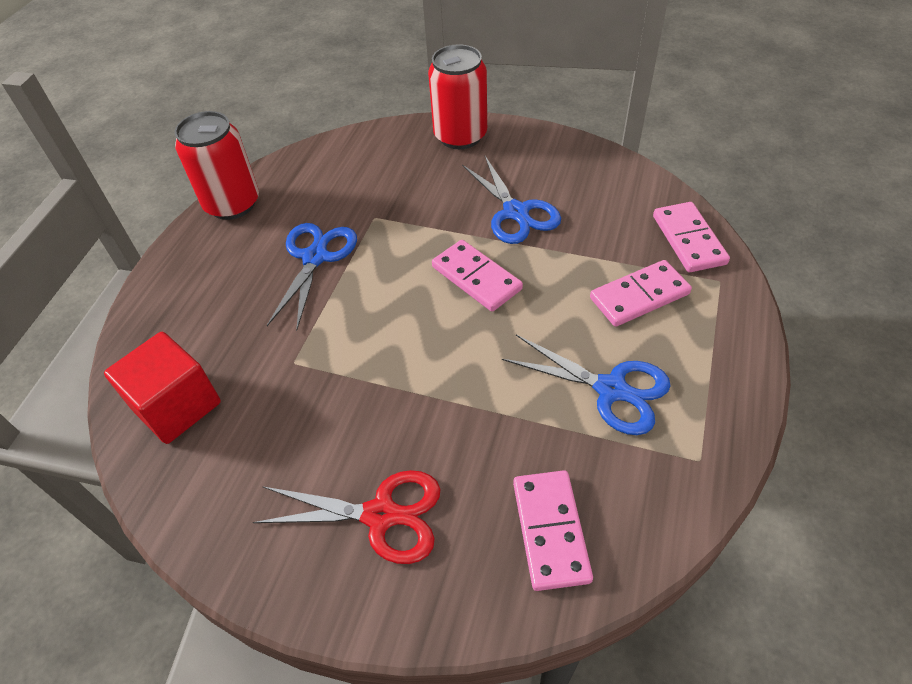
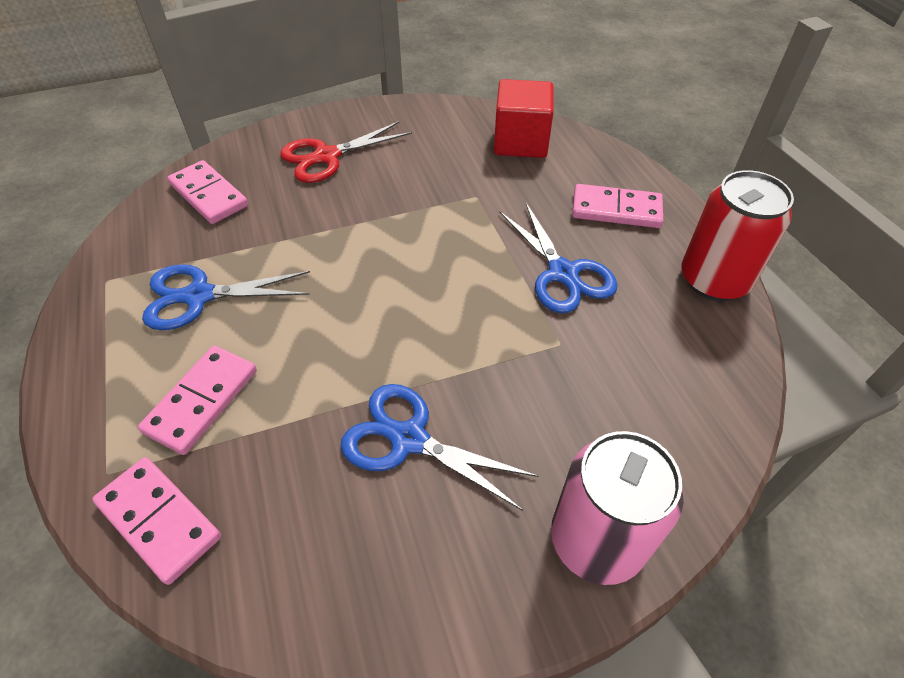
camera: 140 degrees right, 0 degrees up
red can [428,44,487,149] -> pink can [551,431,683,585]
pink domino [432,240,523,312] -> pink domino moved to [572,184,663,228]

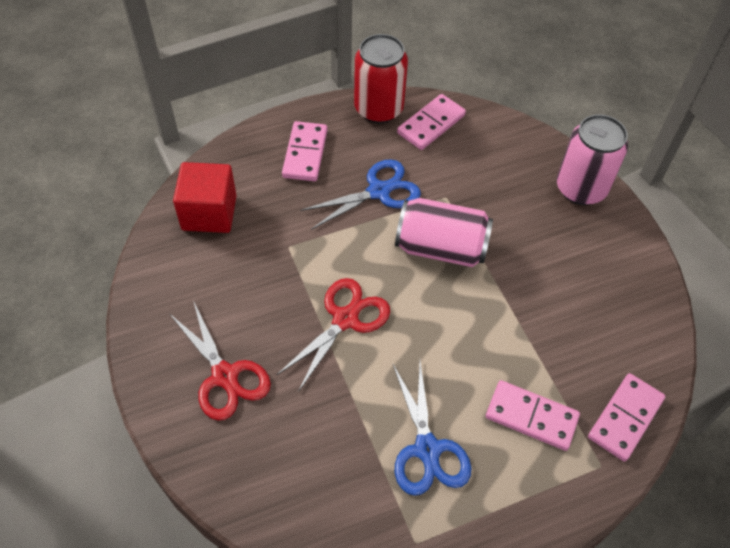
camera: 95 degrees left, 5 degrees up
pink domino [167,160,248,224] -> pink domino moved to [397,94,466,150]
blue scissors [341,384,539,511] -> none
none -> red scissors [277,278,390,392]
none -> pink can [395,198,493,267]

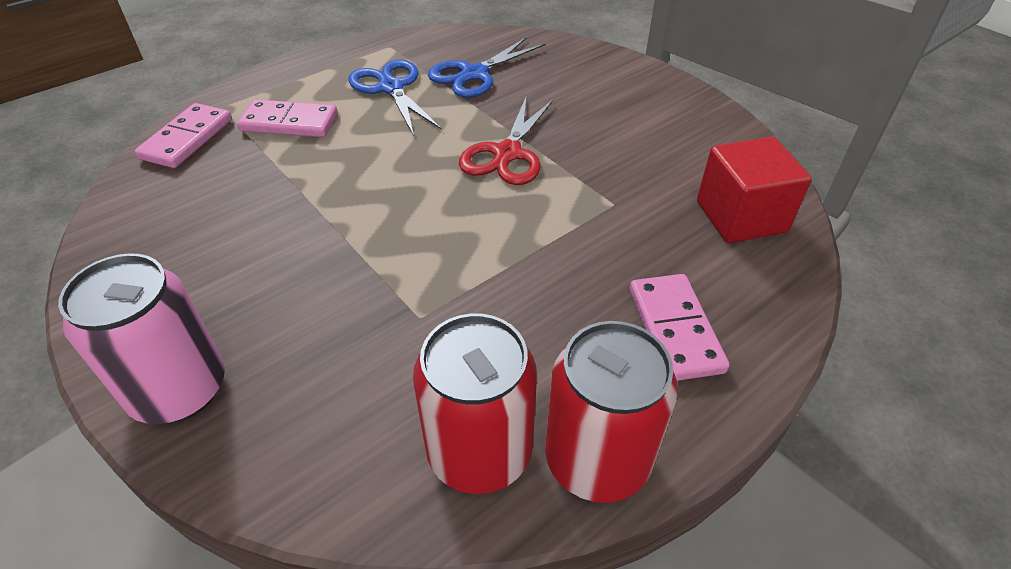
camera: 165 degrees right, 10 degrees down
red scissors [169,300,271,421] -> none
blue scissors [300,159,421,230] -> blue scissors moved to [428,37,546,98]
pink can [395,198,493,267] -> none
pink domino [397,94,466,150] -> red can [413,314,537,494]

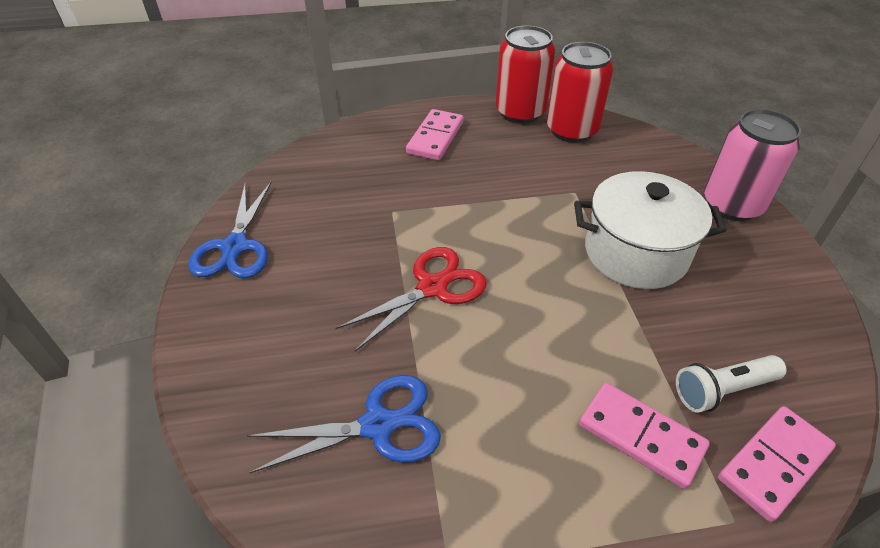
camera: 150 degrees left, 0 degrees up
blue scissors [348,59,442,136] -> blue scissors moved to [188,182,271,278]
red cube [697,137,812,243] -> none
none -> white pot [574,171,727,289]
none -> white flashlight [676,355,787,412]

